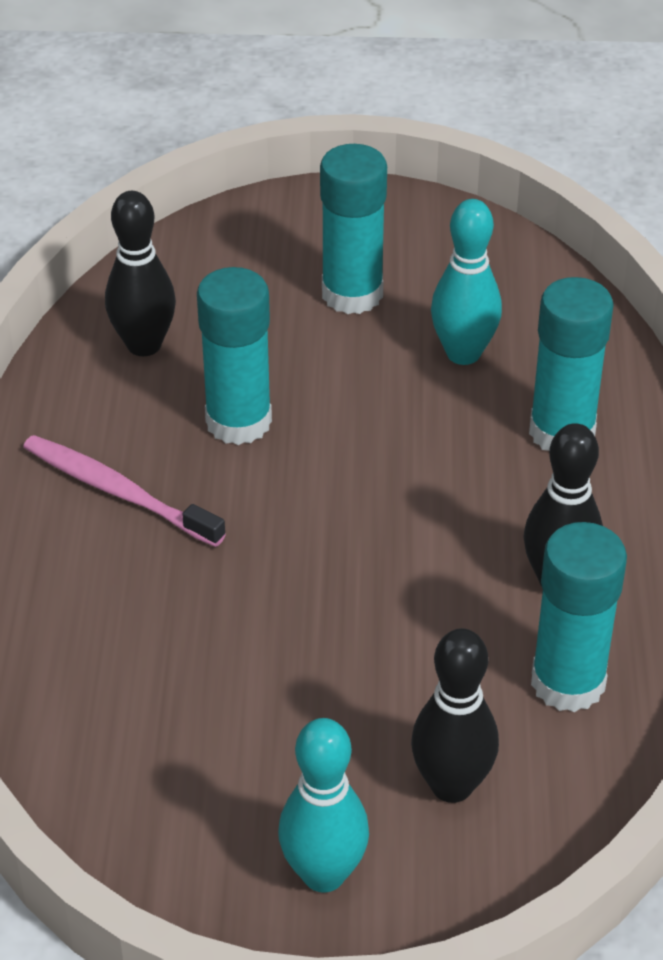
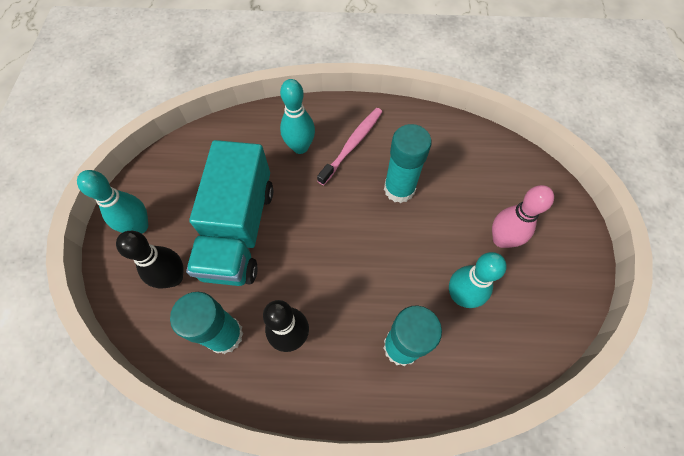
camera: 90 degrees right, 20 degrees up
black bowling pin [105,191,176,356] -> none
turquoise glue stick [320,144,387,314] -> pink bowling pin [492,185,554,248]
none -> turquoise truck [186,140,273,286]
none -> turquoise bowling pin [280,79,315,154]

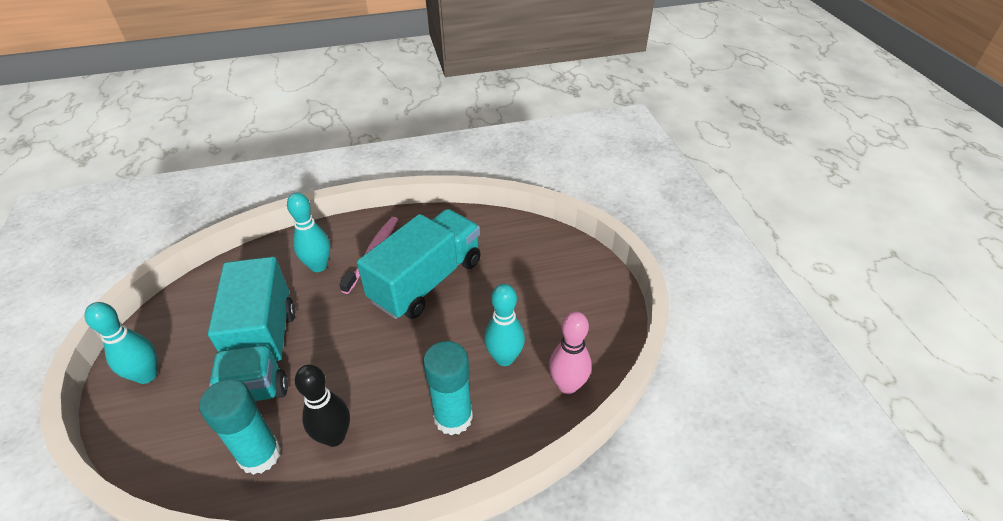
camera: 15 degrees left, 20 degrees down
black bowling pin [116,231,184,289] -> none
turquoise glue stick [384,124,432,203] -> turquoise truck [357,209,481,319]
pink bowling pin [492,185,554,248] -> pink bowling pin moved to [549,311,592,394]

